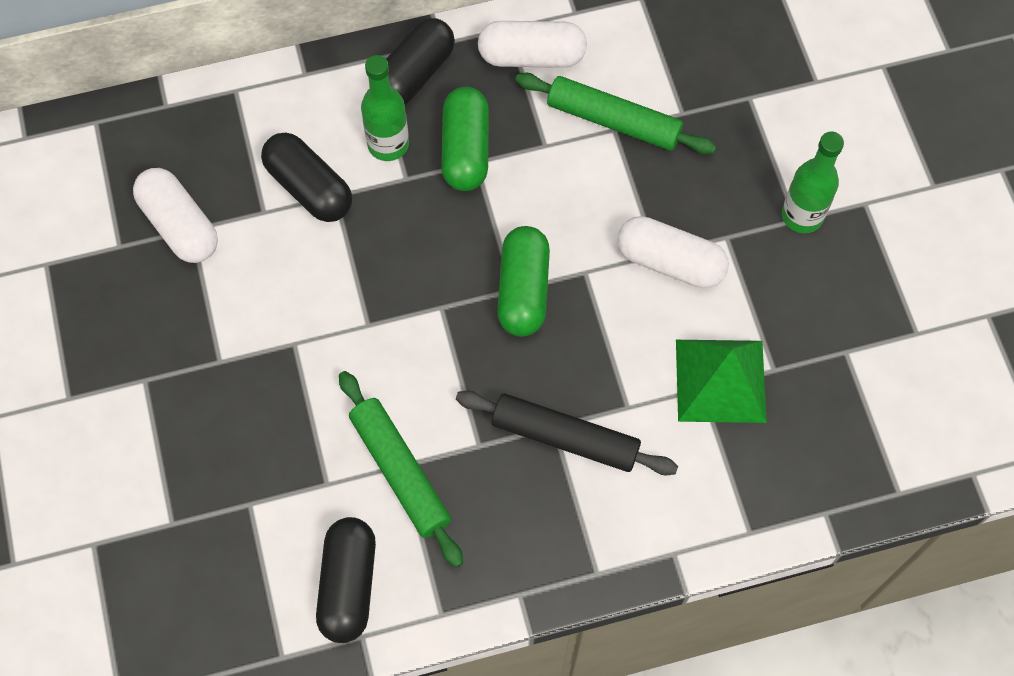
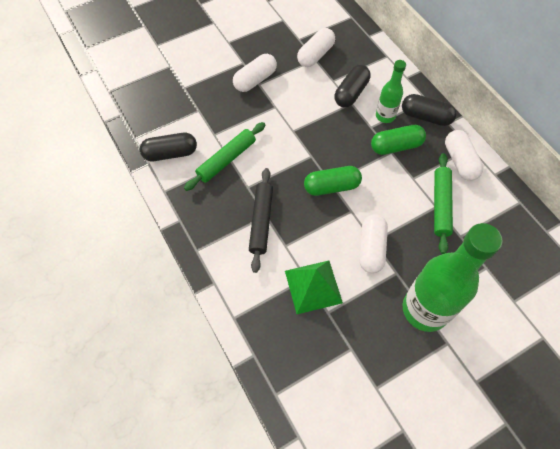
camera: 75 degrees right, 5 degrees down
green bottle [782,131,844,233] -> green bottle [403,223,503,332], size x1.93
none -> white capsule [233,54,277,92]

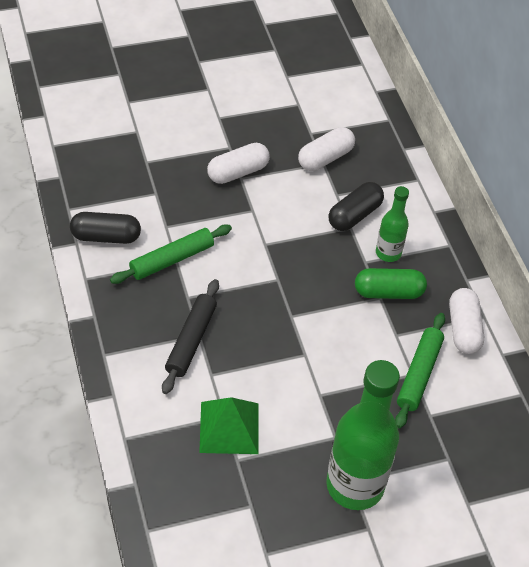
camera: 10 degrees right, 10 degrees down
green capsule [304,166,362,196] -> none
white capsule [359,214,388,273] -> none
black capsule [402,94,457,126] -> none

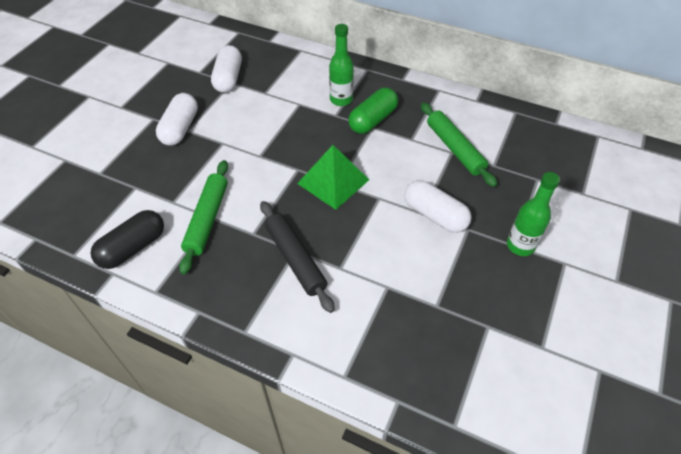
camera: 45 degrees left, 0 degrees up
green pyramid [199,397,259,454] -> green pyramid moved to [297,145,369,210]
green bottle [326,360,400,510] -> green bottle [507,172,560,256], size x0.52
black capsule [329,182,384,231] -> none
white capsule [449,288,484,354] -> white capsule moved to [404,180,472,233]

